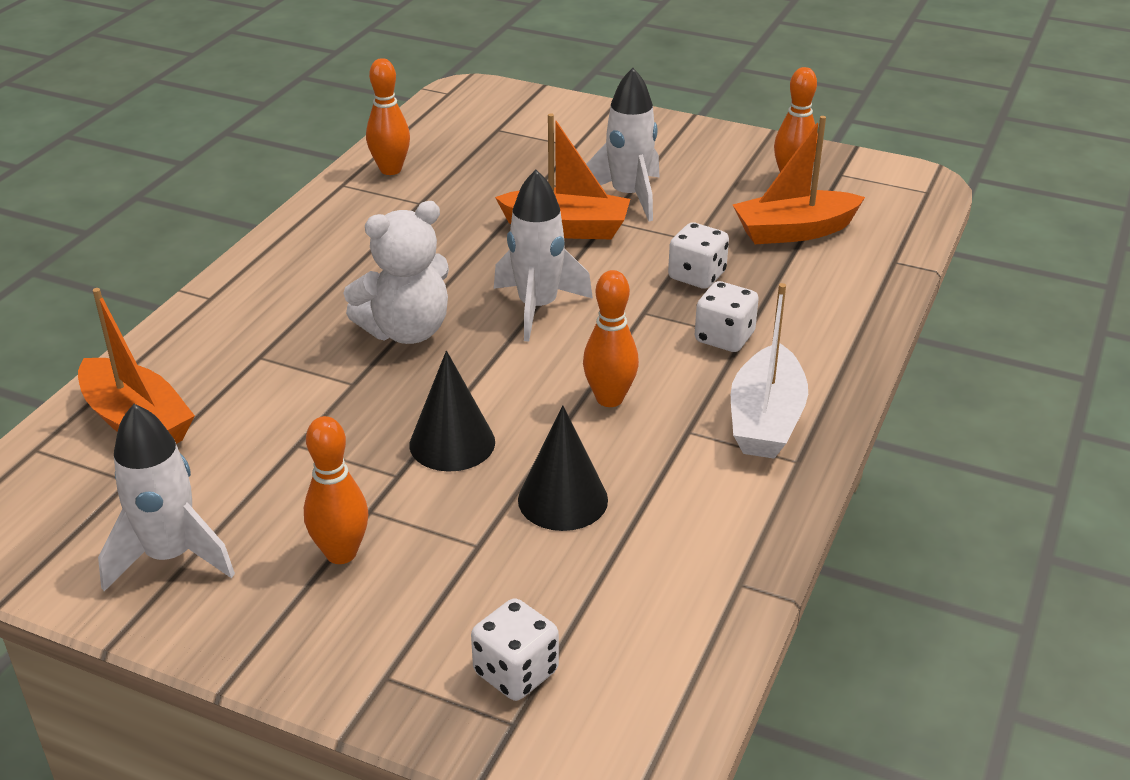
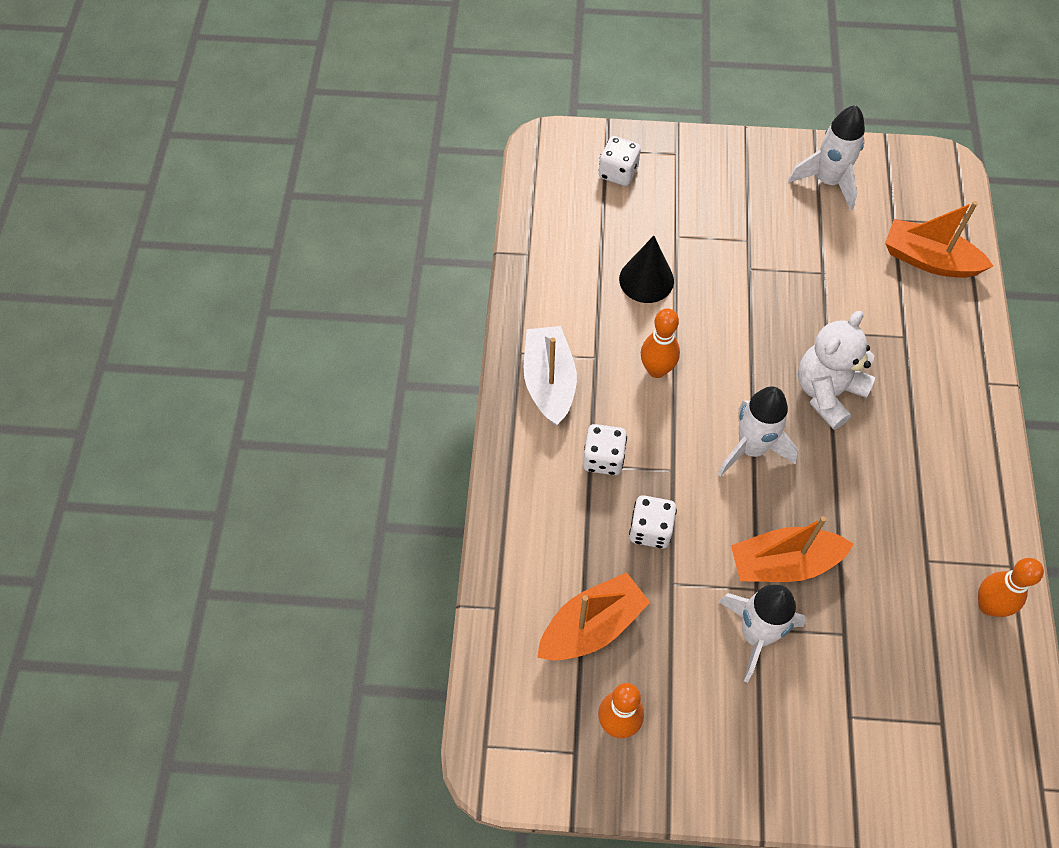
camera: 160 degrees right, 25 degrees up
orange bowling pin [304,416,368,564] -> none
black cone [409,351,495,472] -> none

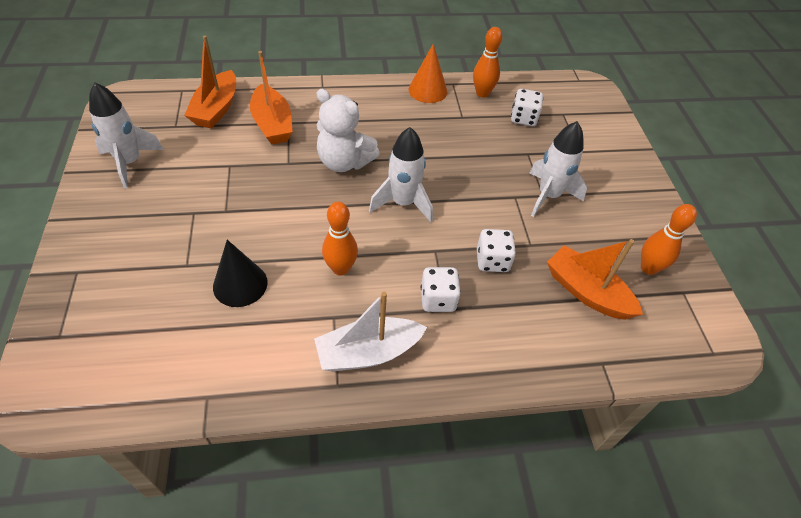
camera: 105 degrees left, 10 degrees down
white dice [599,136,641,186] -> white dice moved to [511,89,543,126]
orange boat [731,516,854,582] -> orange boat moved to [250,51,293,144]
none -> orange cone [409,43,448,103]

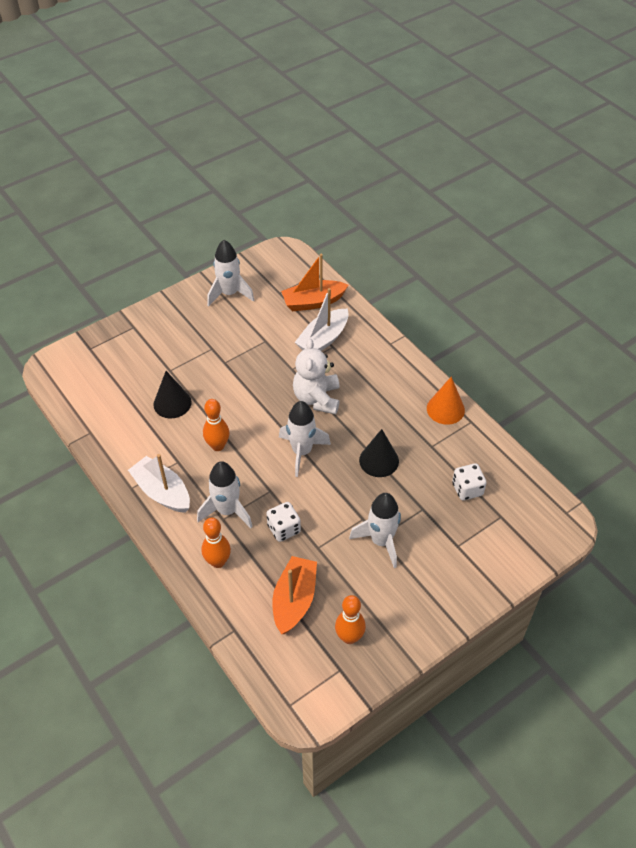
camera: 65 degrees right, 0 degrees up
orange boat [250,51,293,144] -> white boat [295,288,349,351]
white dice [421,267,461,312] -> white rocket [197,461,253,528]
orange bowling pin [473,27,503,98] -> orange bowling pin moved to [202,517,231,568]
none -> black cone [359,429,399,477]

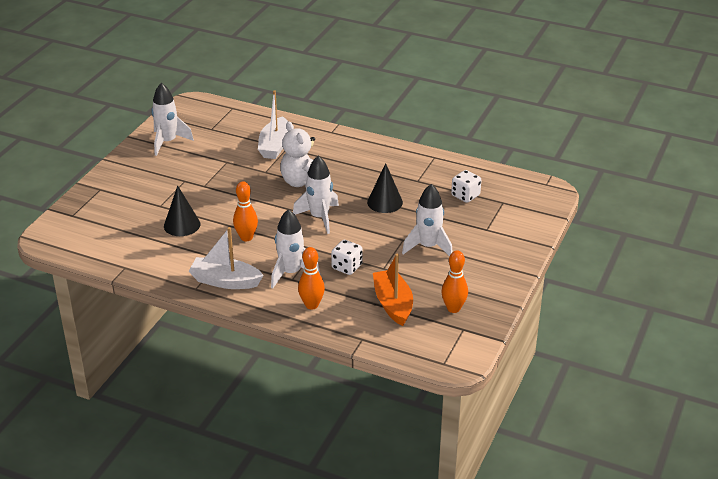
camera: 30 degrees left, 15 degrees down
orange boat [281,254,348,311] -> none
orange cone [427,377,465,425] -> none

